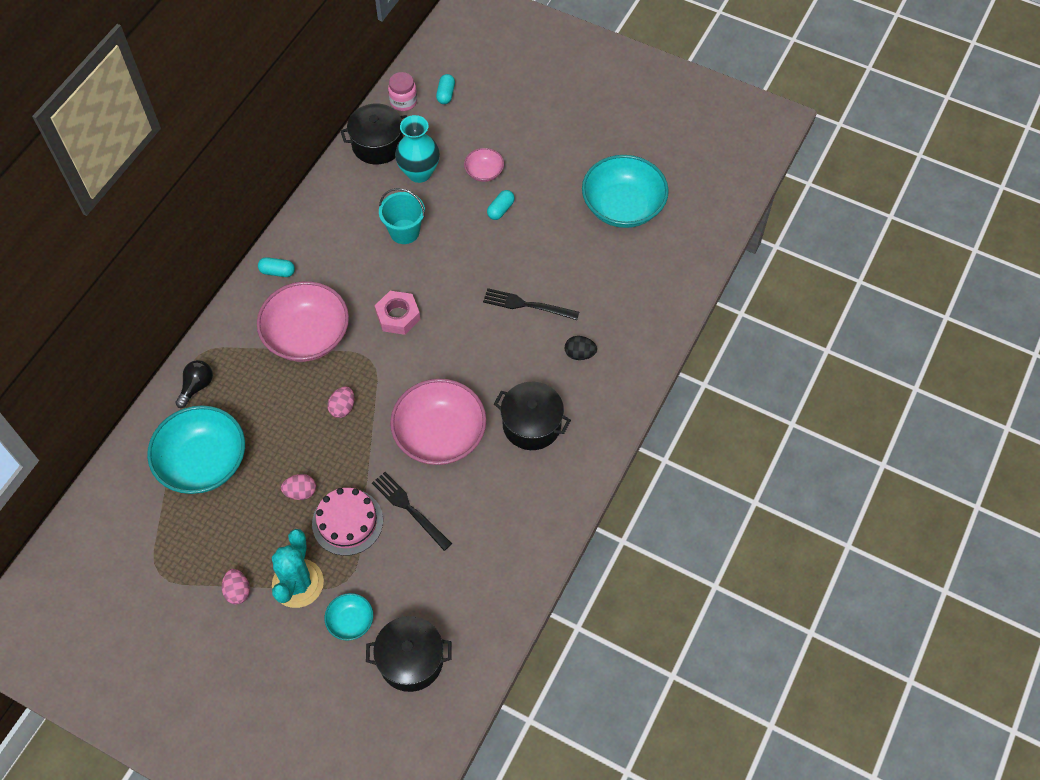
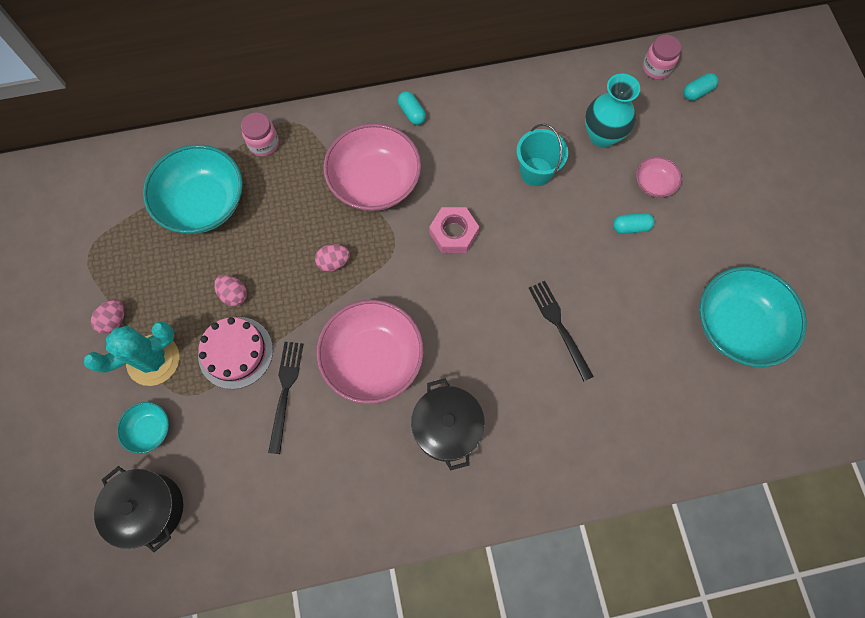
camera: 50 degrees right, 10 degrees up
black light bulb [175,360,213,408] -> pink jar [241,112,279,156]
black pot [341,104,407,164] -> none
black egg [565,336,597,360] -> none

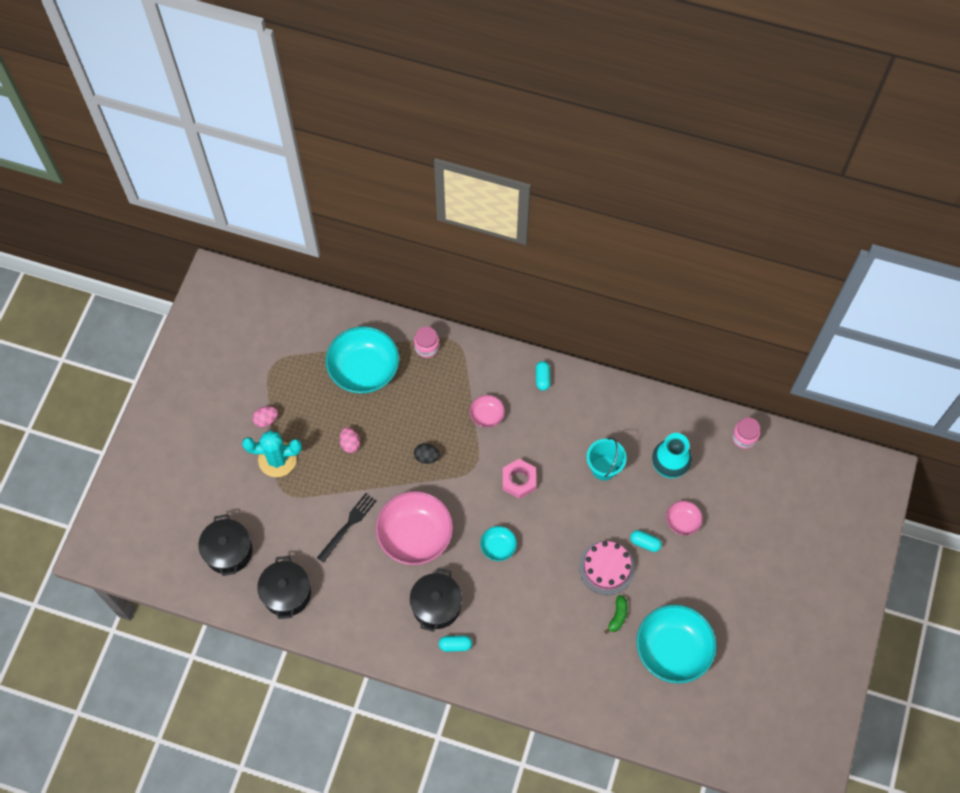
camera: 30 degrees right, 5 degrees down
turquoise bowl [117,402,169,454] -> turquoise bowl moved to [480,526,517,561]
pink cake [198,317,273,389] -> pink cake moved to [579,541,635,595]
pink egg [315,244,350,272] -> black egg [414,443,440,464]
pink bowl [323,123,421,211] -> pink bowl [469,395,505,428], size x0.48
black fork [529,281,594,382] -> none
turquoise capsule [684,73,718,101] -> turquoise capsule moved to [439,635,472,652]
none -> black pot [257,556,311,619]
none -> green banana [604,595,628,634]

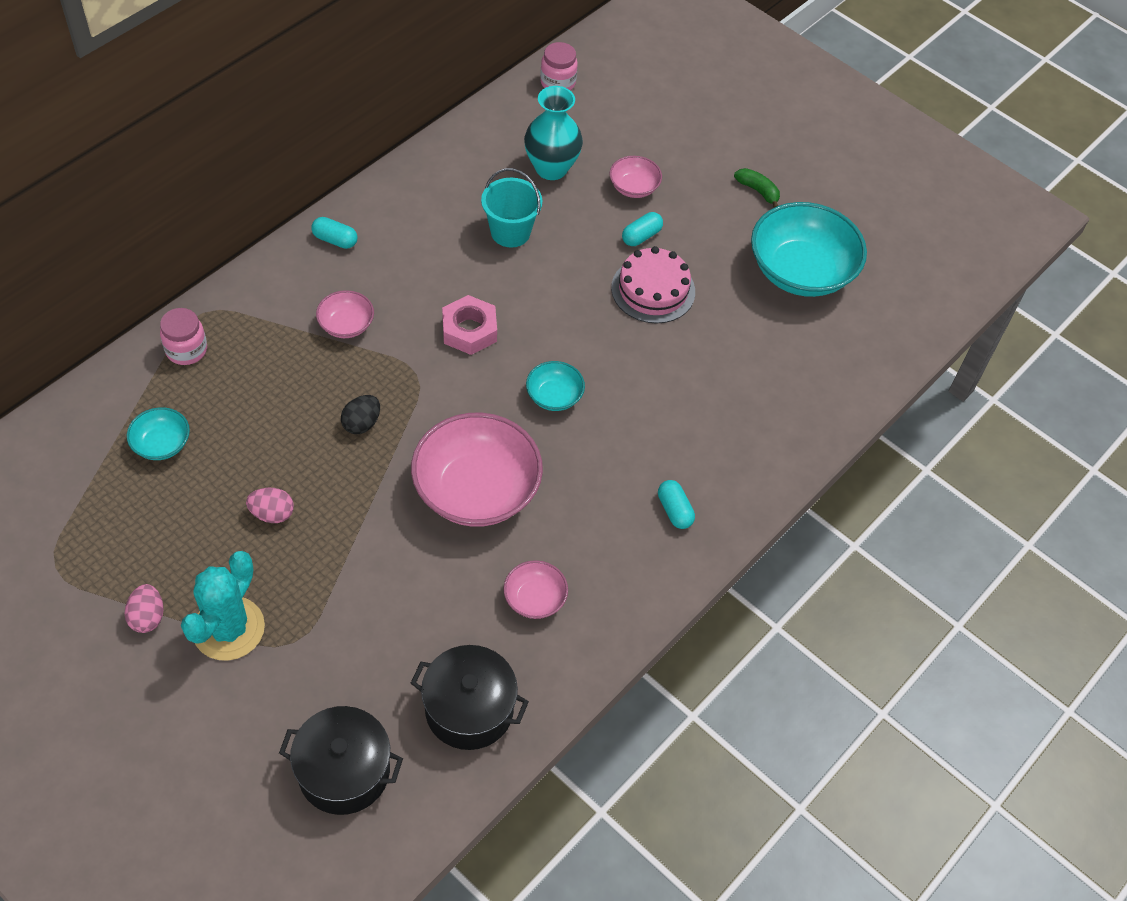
camera: 70 degrees left, 10 degrees down
black fork [317,493,376,563] -> none
turquoise bowl [326,326,399,394] -> turquoise bowl [127,407,190,460], size x0.48
black pot [410,568,462,632] -> none
turquoise capsule [439,635,472,652] -> turquoise capsule turned 45 degrees counterclockwise [658,480,695,529]
green banana [604,595,628,634] -> green banana moved to [734,168,780,208]
none -> pink bowl [504,560,568,619]

